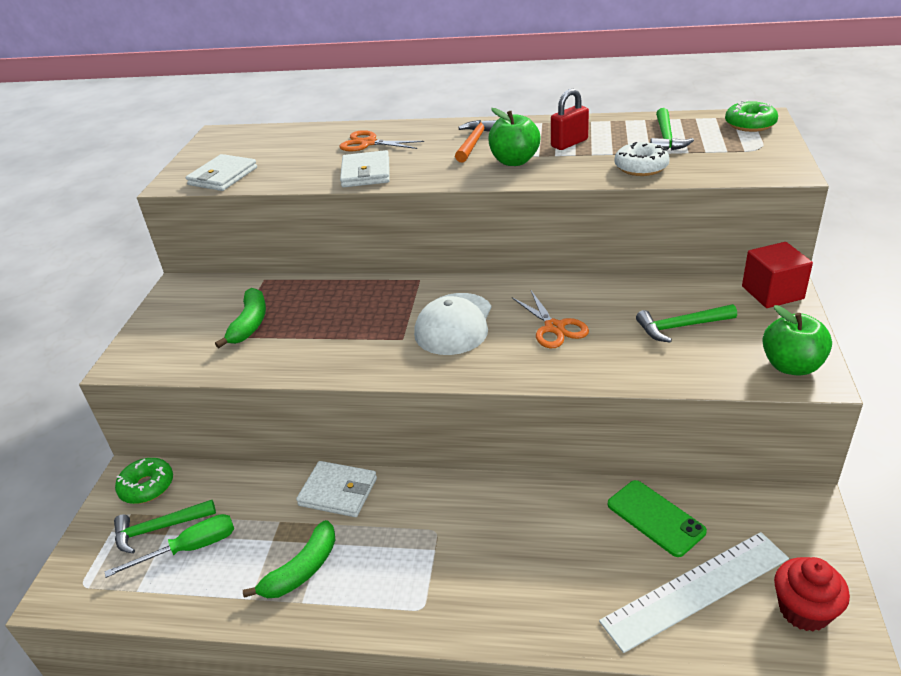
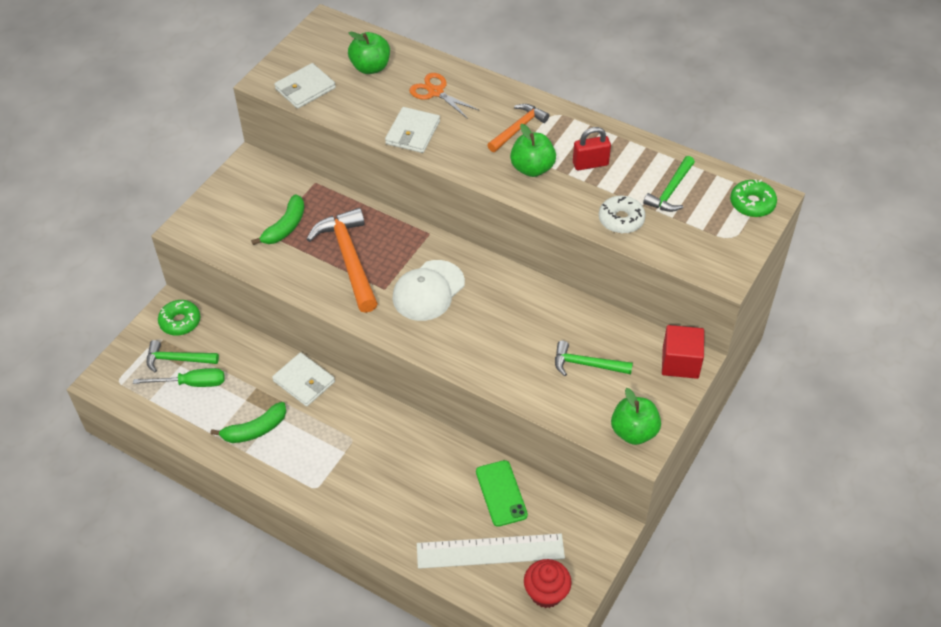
camera: 20 degrees right, 15 degrees up
orange scissors [512,291,589,348] -> none
none -> orange hammer [307,208,378,313]
none -> green apple [348,32,390,74]

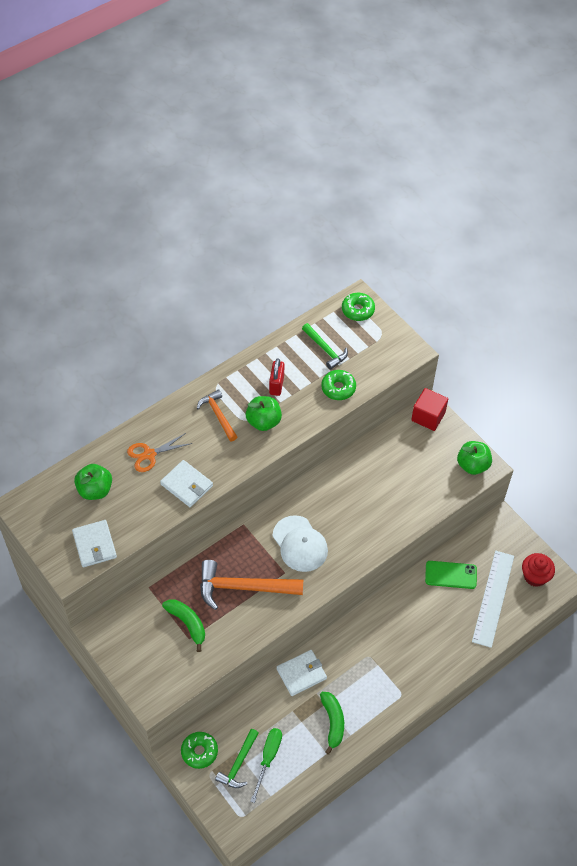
camera: 70 degrees left, 5 degrees up
green hammer [555,341,633,376] -> none
white donut [599,196,645,234] -> green donut [321,370,356,400]

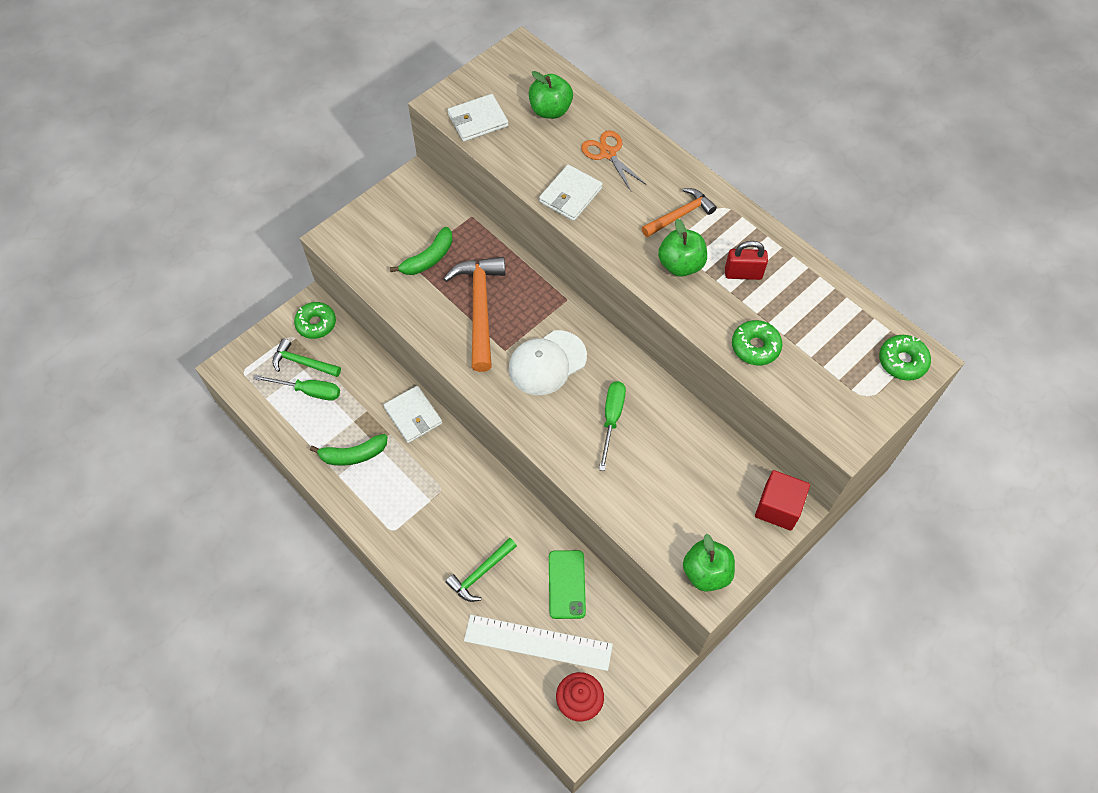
camera: 85 degrees right, 5 degrees up
green hammer [302,323,348,369] -> green hammer moved to [446,538,517,602]
none -> green screwdriver [599,381,626,471]

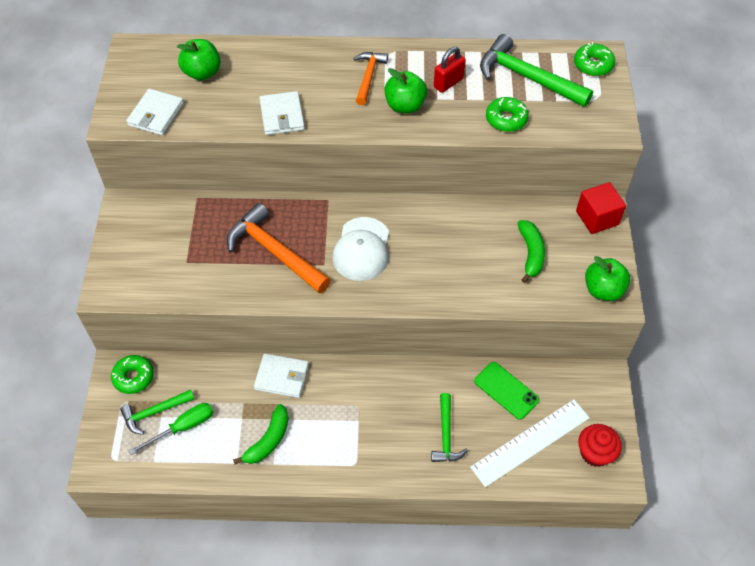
camera: 45 degrees left, 5 degrees down
green banana [390,227,453,275] -> green banana moved to [518,220,545,283]
orange scissors [581,130,647,191] -> none
green screwdriver [599,381,626,471] -> none
none -> green hammer [480,34,593,107]

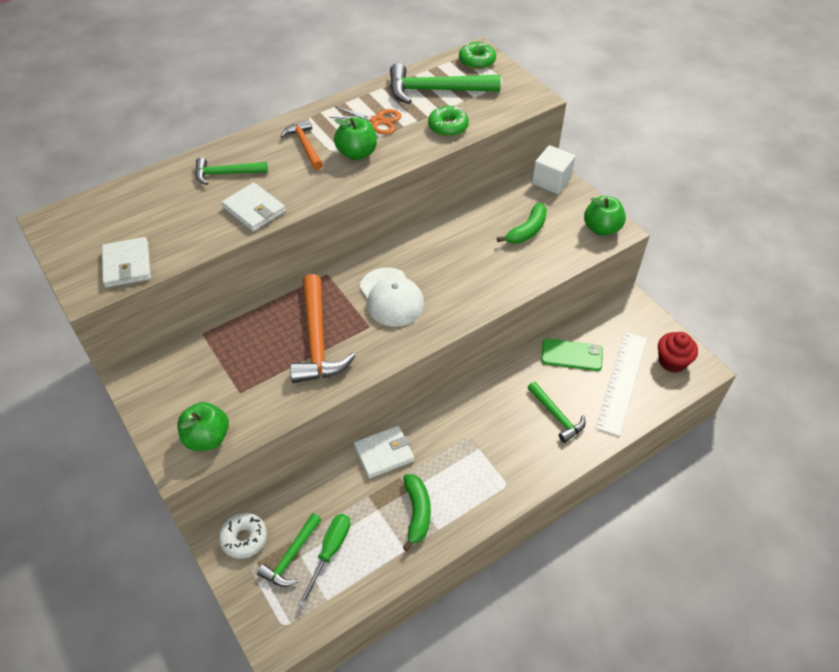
camera: 35 degrees left, 5 degrees down
green donut [111,355,154,394] -> white donut [219,513,267,559]
green apple [177,39,221,81] -> green apple moved to [177,402,229,451]
orange hammer [227,203,331,294] -> orange hammer turned 105 degrees counterclockwise [290,274,355,383]
red padlock [434,47,466,93] -> orange scissors [329,107,401,135]
green banana [518,220,545,283] -> green banana turned 75 degrees clockwise [497,202,547,244]
red cube [576,182,626,234] -> white cube [532,145,576,194]
none -> green hammer [195,157,268,185]

